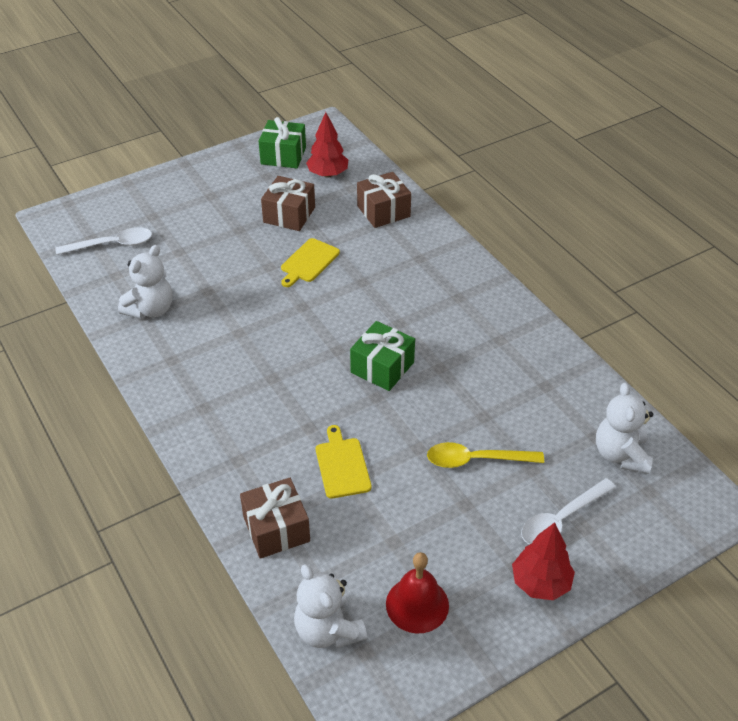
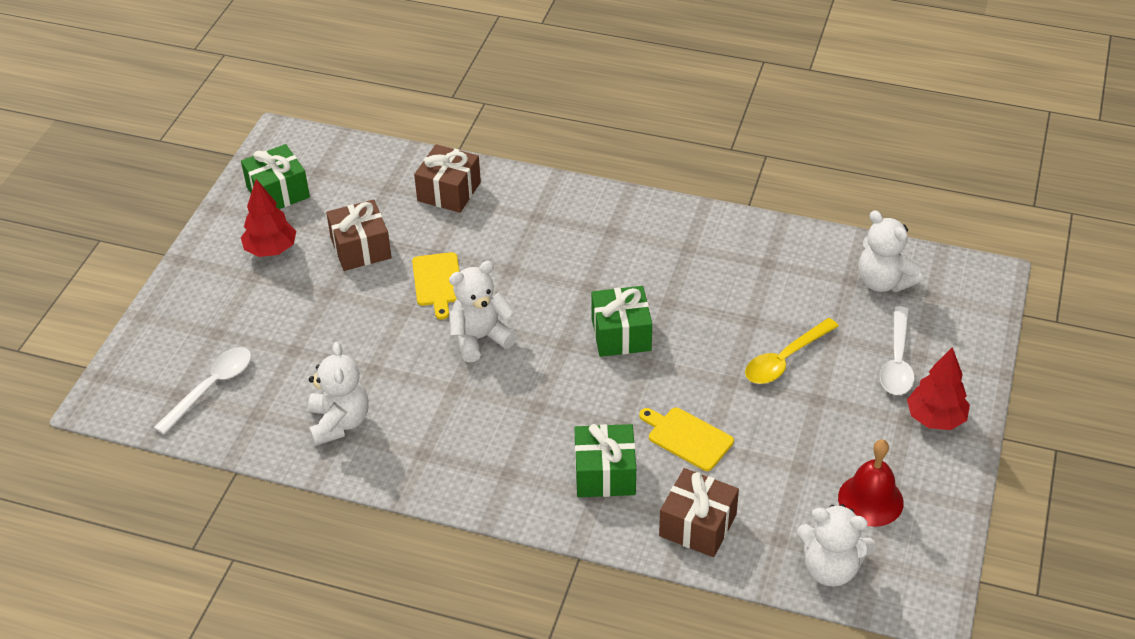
camera: 40 degrees left, 0 degrees up
red tree [306,112,348,178] -> red tree moved to [241,179,296,257]
none -> white teddy bear [449,261,517,363]
none -> green gift [575,424,636,497]

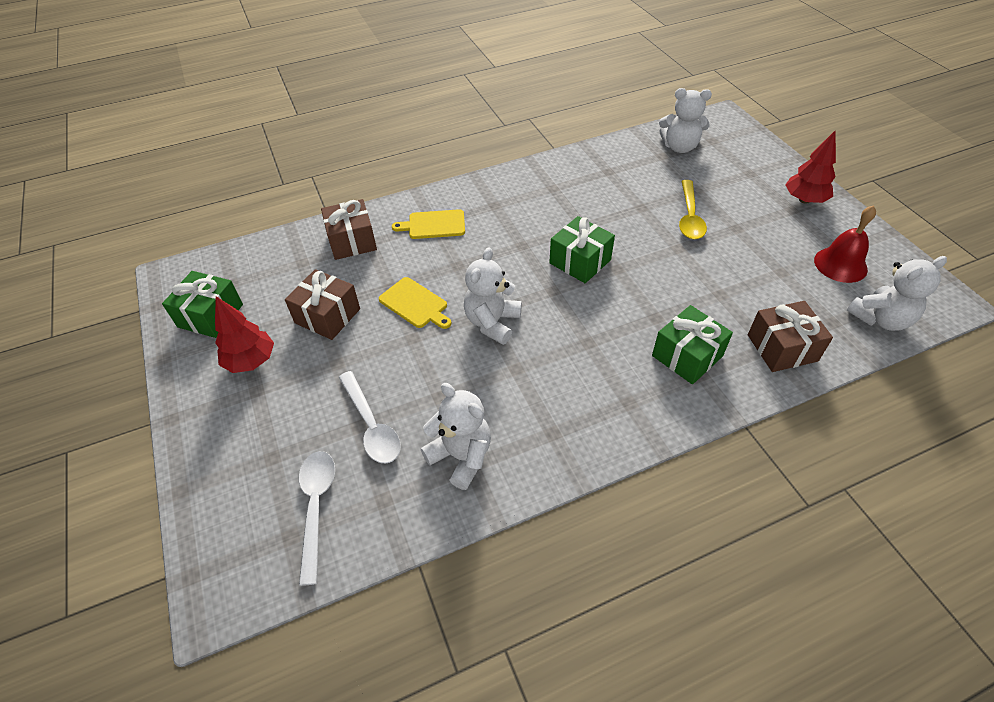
camera: 40 degrees left, 5 degrees up
yellow cutting board [639,408,734,471] -> yellow cutting board moved to [392,209,465,239]
white spoon [880,306,915,395] -> white spoon moved to [339,371,401,463]

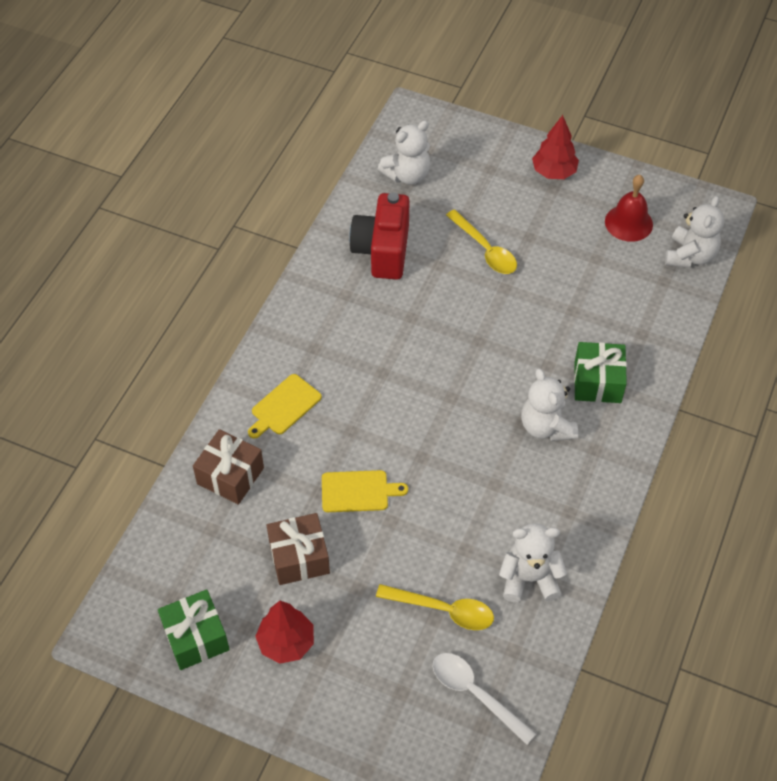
camera: 45 degrees left, 5 degrees up
white spoon [339,371,401,463] -> yellow spoon [376,584,494,630]
white teddy bear [464,247,522,345] -> white teddy bear moved to [521,368,578,441]
green gift [549,216,615,283] -> none
brown gift [748,301,833,372] -> none
none -> red camera [349,192,409,280]

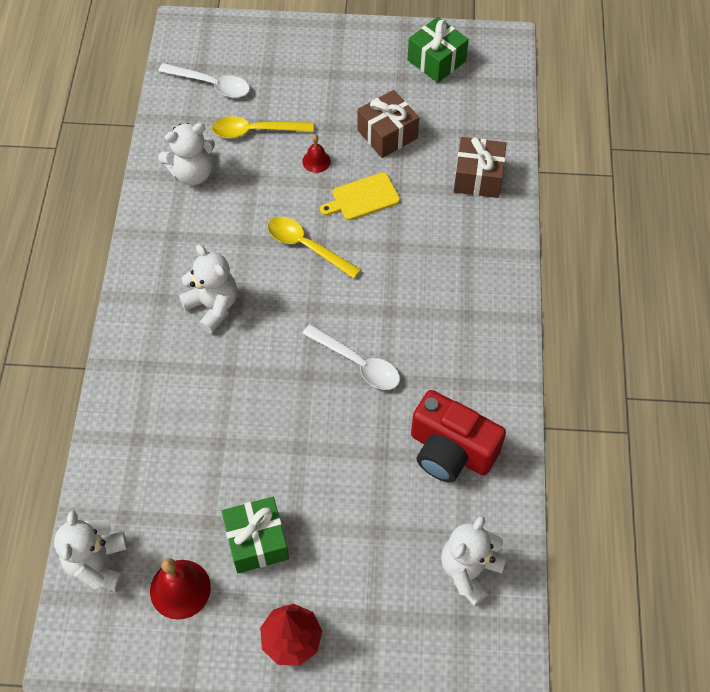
camera: 160 degrees right, 5 degrees up
yellow cutting board [248,374,322,439] -> none
red tree [255,601,314,664] -> none
red camera [349,192,409,280] -> red camera turned 135 degrees clockwise [411,390,506,482]
yellow spoon [446,209,517,274] -> yellow spoon moved to [268,217,361,279]
green gift [574,342,627,403] -> green gift moved to [222,497,289,573]
none -> red bell [302,135,331,173]
none -> white spoon [302,324,400,390]

